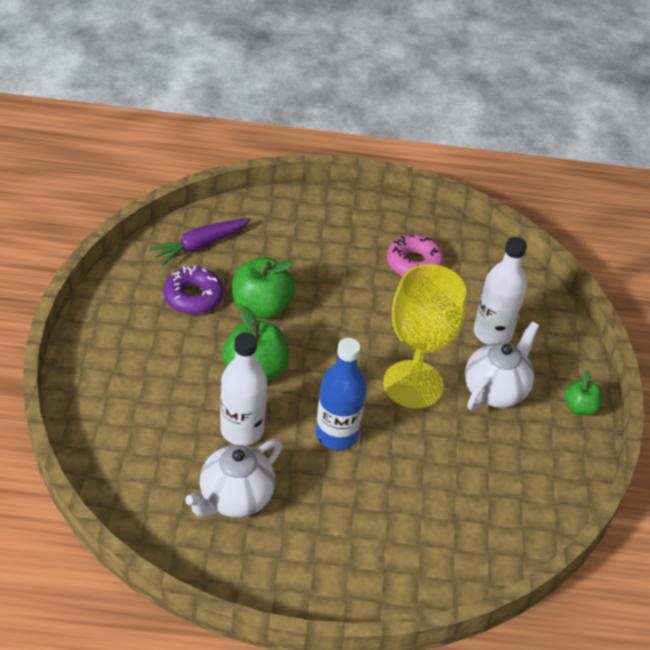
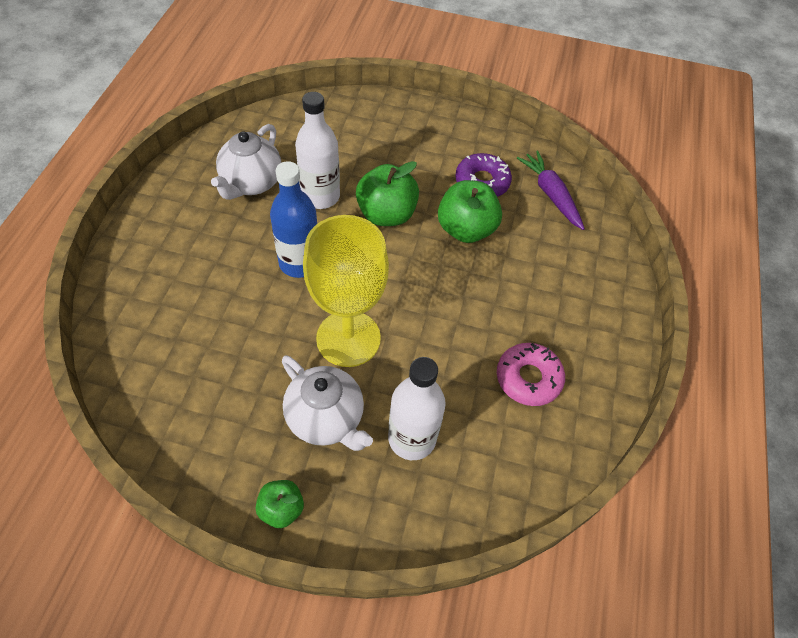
camera: 100 degrees right, 10 degrees up
white teapot [185,439,283,517] -> white teapot turned 120 degrees counterclockwise [211,124,281,200]

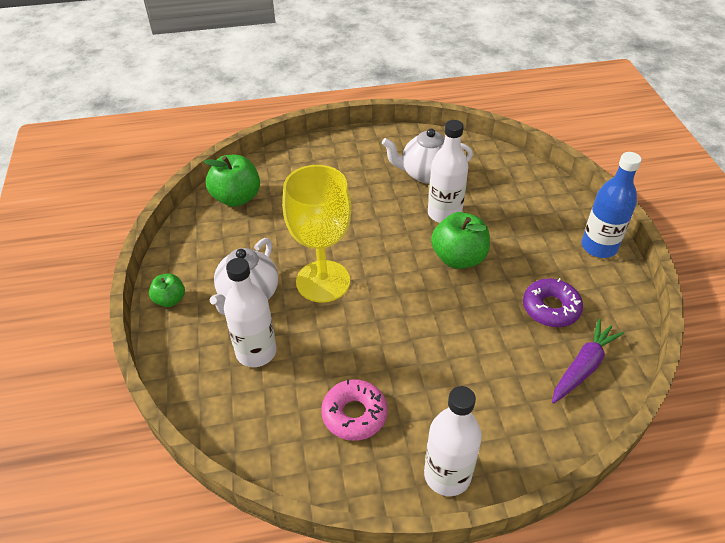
camera: 70 degrees right, 10 degrees down
blue bottle [270,161,317,278] -> blue bottle moved to [581,152,641,258]
green apple [438,180,502,243] -> green apple moved to [204,155,260,207]
none -> white bottle [424,386,482,496]

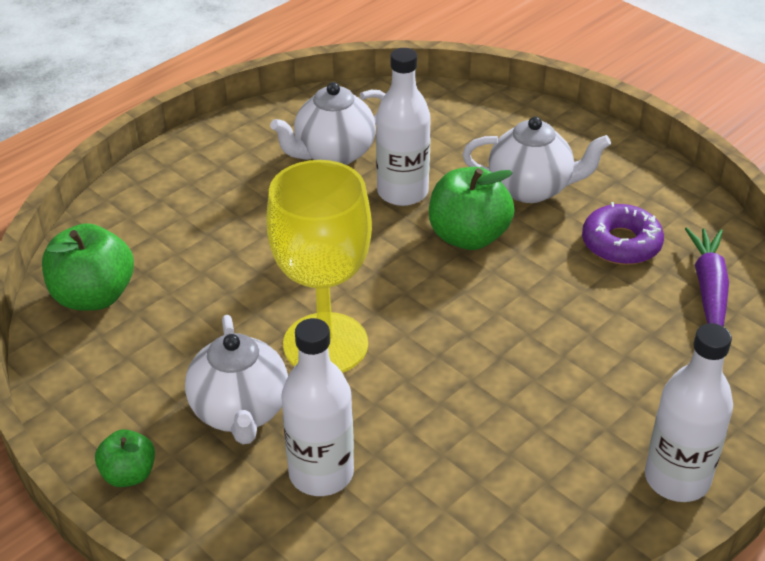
camera: 35 degrees left, 5 degrees down
pink donut [321,379,388,441] -> none
blue bottle [581,152,641,258] -> none
none -> white teapot [462,116,611,203]

